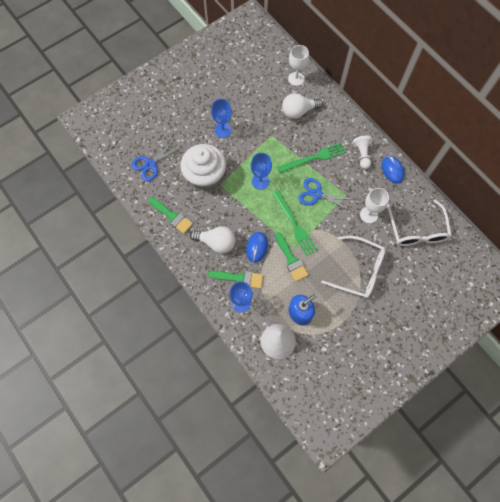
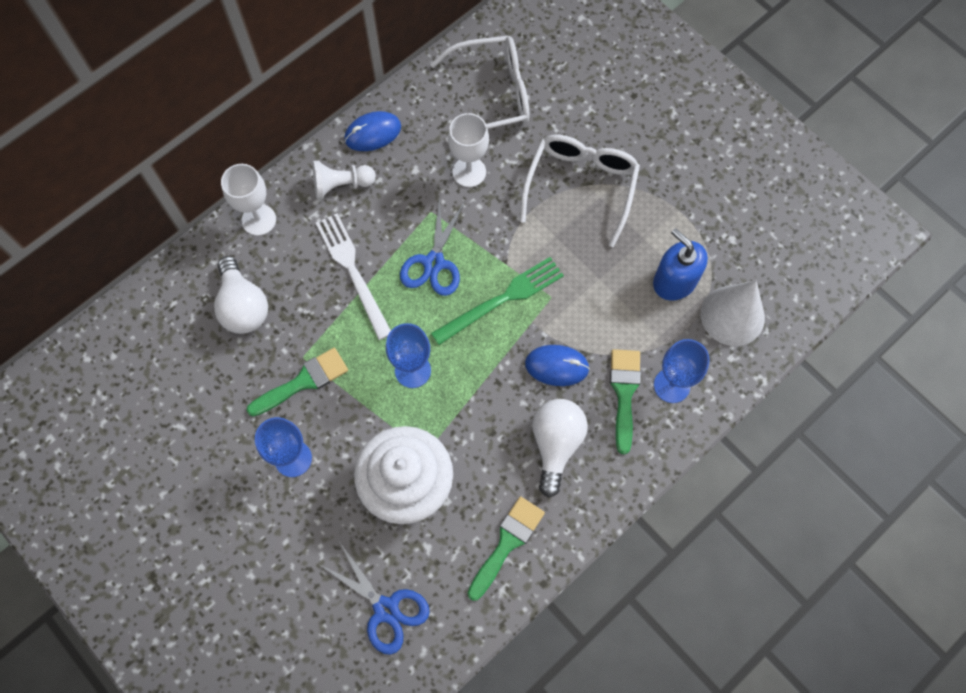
camera: 95 degrees left, 0 degrees up
green brush [275,232,308,281] -> green brush moved to [246,348,348,417]
green fork [277,142,346,173] -> white fork [316,214,391,340]
white goblet [288,45,309,86] -> white goblet moved to [221,164,276,236]

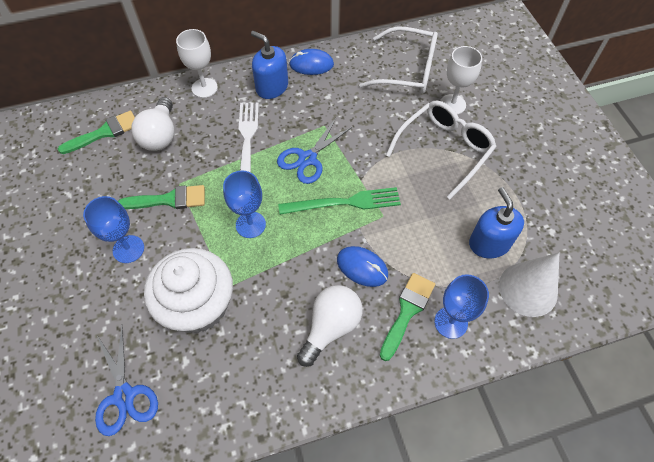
camera: 25 degrees right, 10 degrees down
white pawn [313,161,376,199] -> blue soap dispenser [251,31,288,99]
white goblet [448,113,489,187] -> white goblet moved to [440,46,482,115]
green brush [468,496,545,601] -> green brush moved to [58,111,135,154]

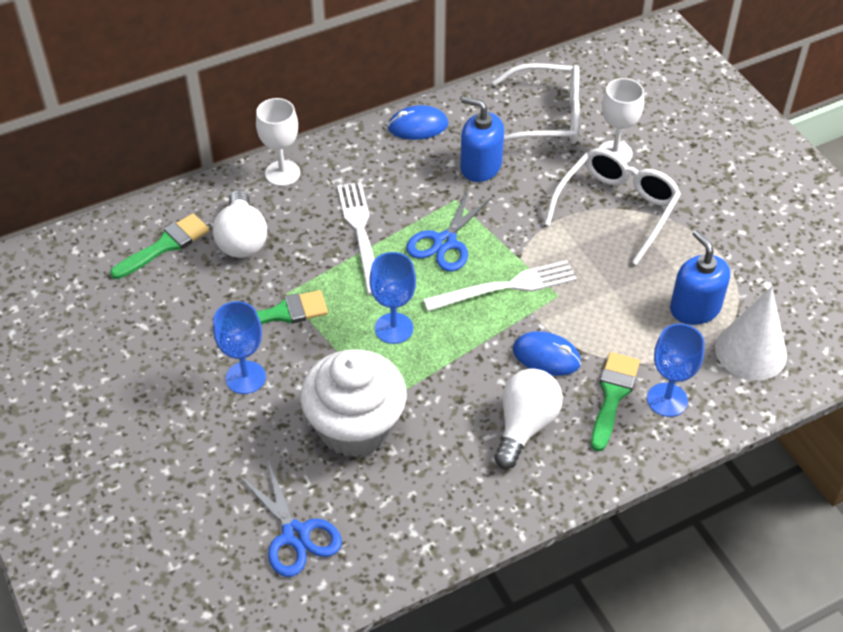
camera: 10 degrees left, 10 degrees down
blue soap dispenser [251,31,288,99] -> blue soap dispenser moved to [460,96,504,182]
green fork [278,187,401,215] -> white fork [423,260,577,311]

